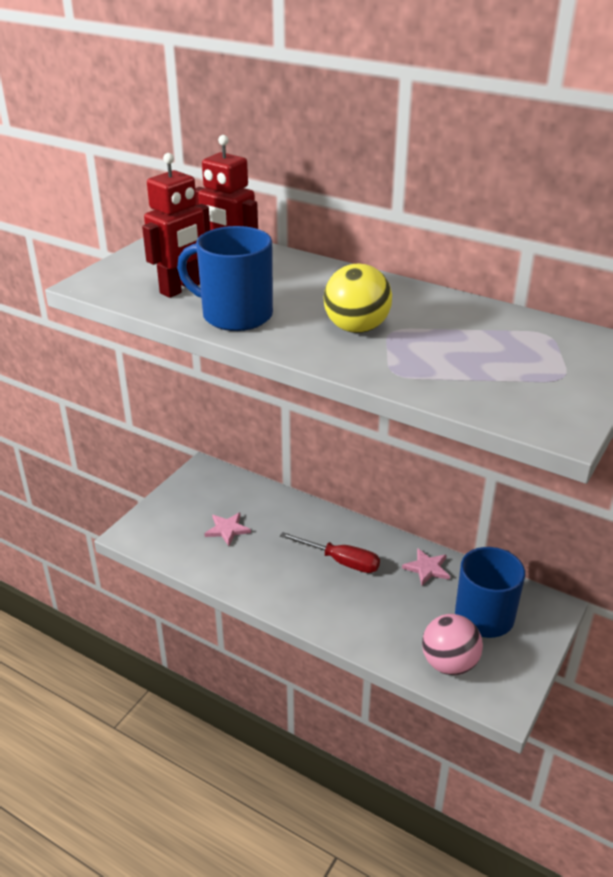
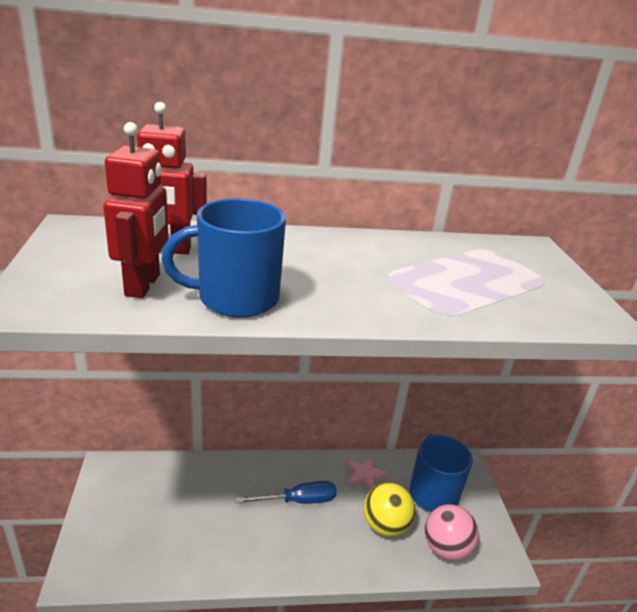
camera: 40 degrees left, 5 degrees down
pink star [204,512,251,546] -> none
red screwdriver [280,532,380,573] -> blue screwdriver [235,481,337,504]
yellow ball [324,264,392,333] -> yellow ball moved to [364,482,415,537]

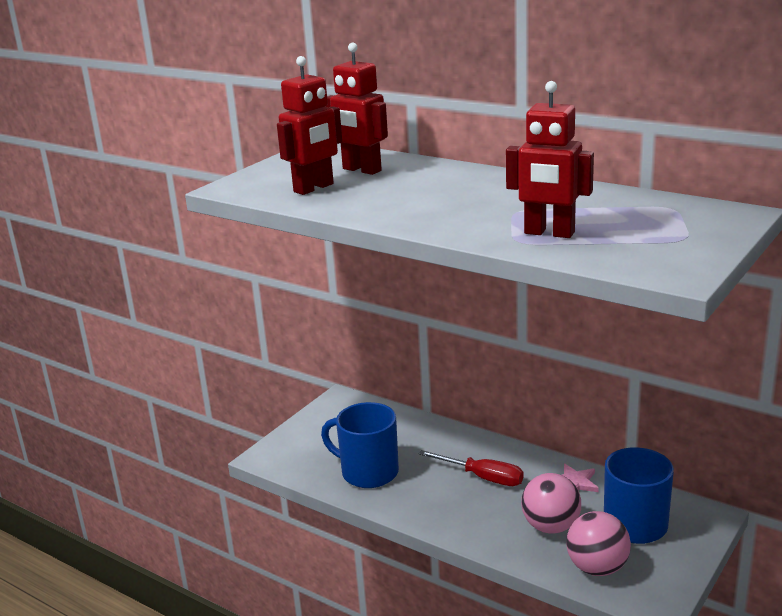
camera: 45 degrees right, 5 degrees down
blue mug [161,198,286,317] -> blue mug moved to [321,402,399,488]
blue screwdriver [235,481,337,504] -> red screwdriver [419,450,524,486]
yellow ball [364,482,415,537] -> pink ball [521,473,581,533]
none -> red robot [506,81,594,238]

